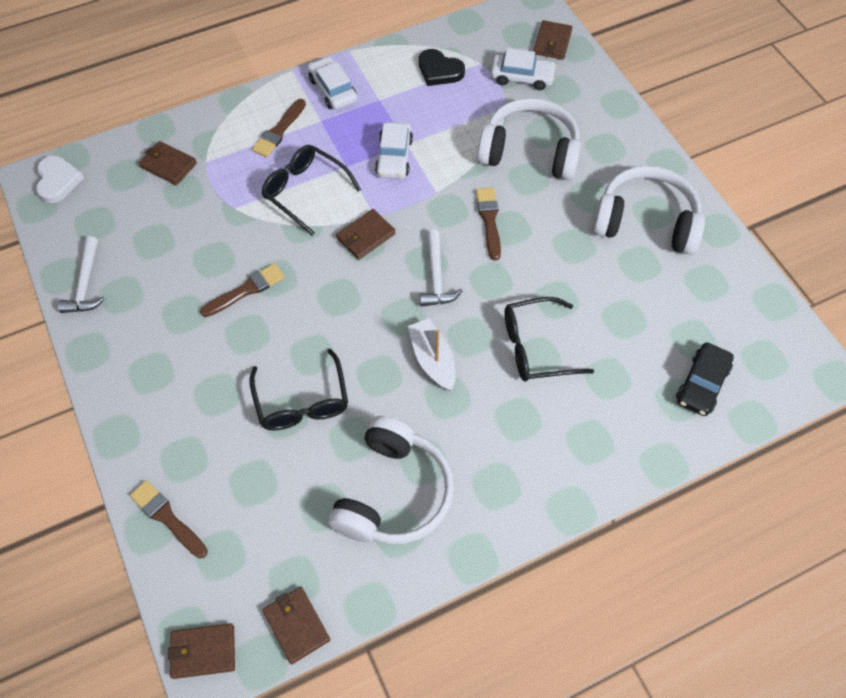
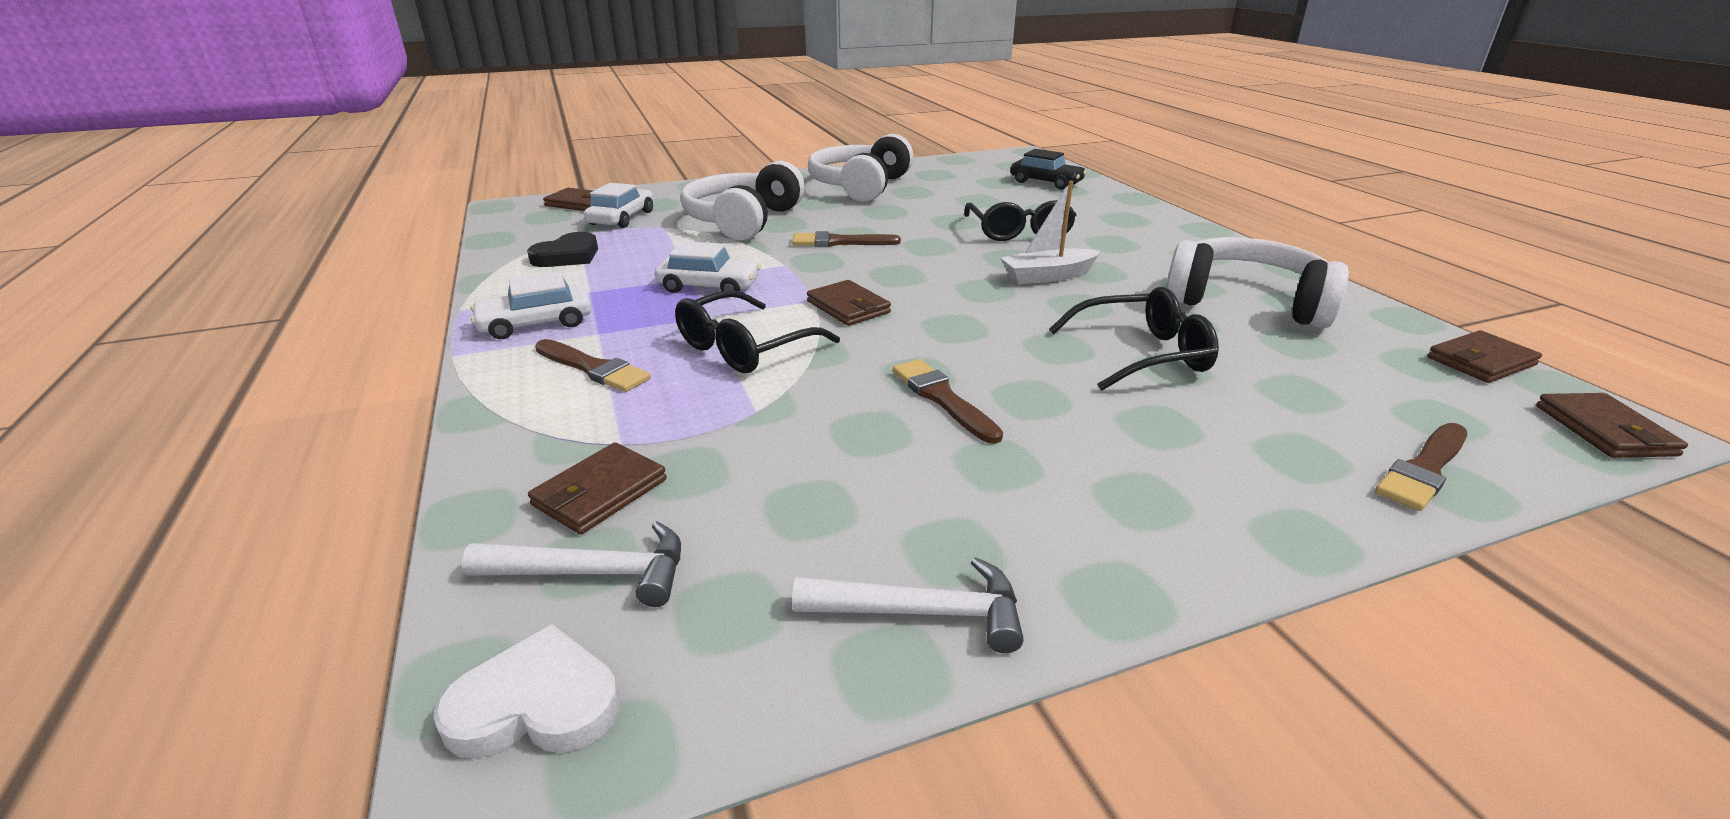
camera: 85 degrees left, 30 degrees down
white hammer [420,230,462,307] -> white hammer moved to [462,521,681,607]

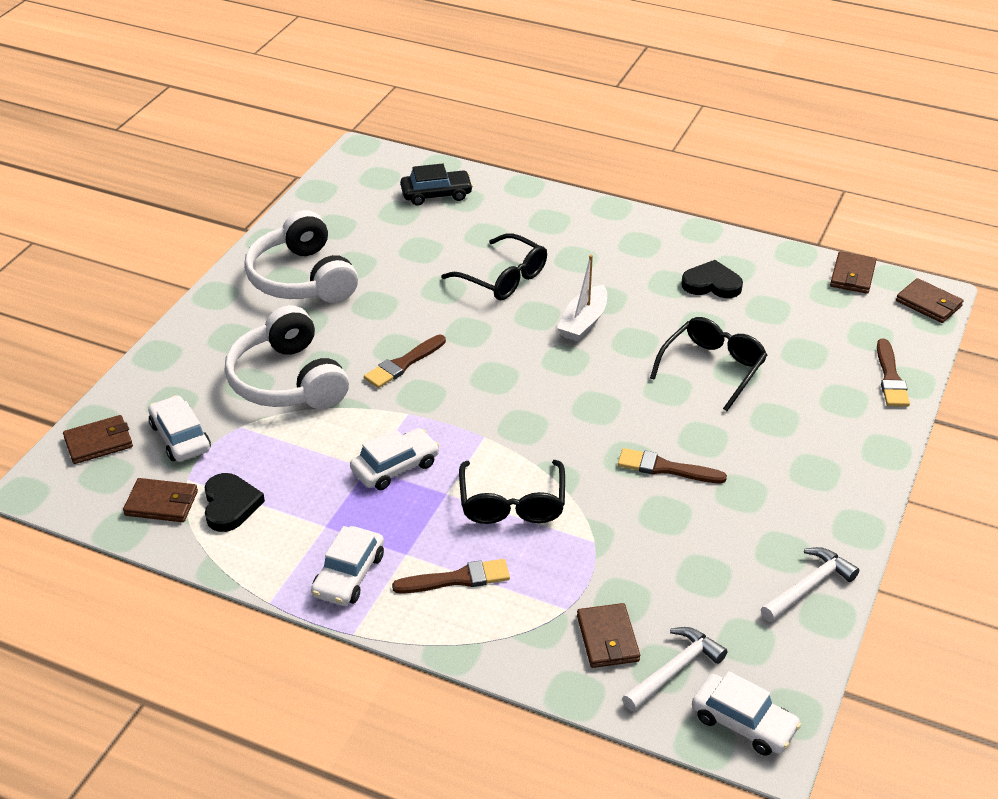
camera: 45 degrees left, 10 degrees up
white heart [433,624,620,758] -> white car [692,671,801,756]
brown wallet [807,280,891,326] -> brown wallet moved to [123,478,198,522]
white headphones [1166,237,1349,328] -> black heart [681,260,743,298]

